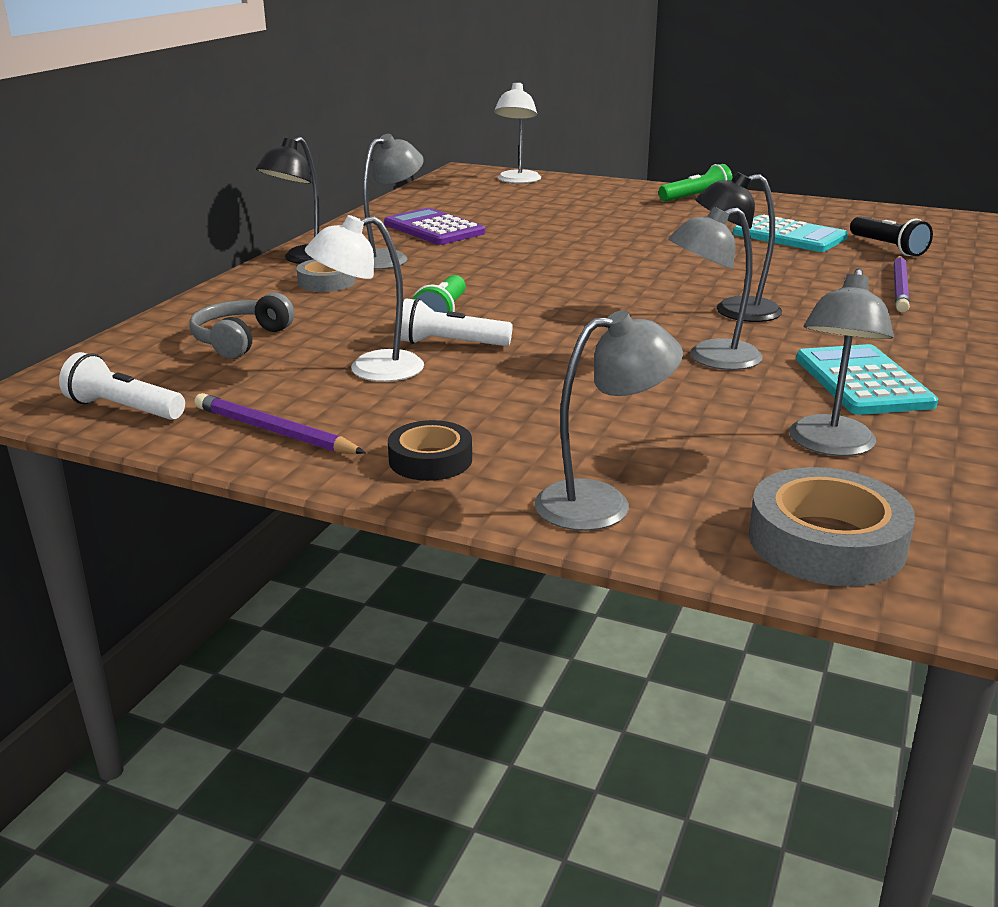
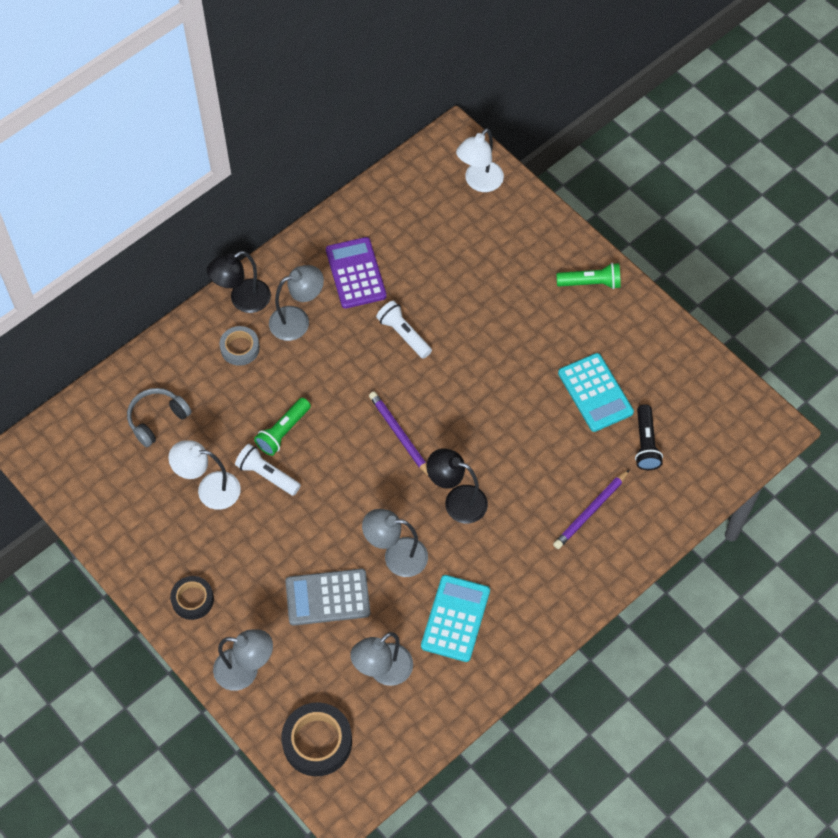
camera: 25 degrees right, 35 degrees up
white flashlight [59,352,185,420] -> white flashlight moved to [376,301,432,359]
purple pencil [194,393,366,454] -> purple pencil moved to [369,391,428,476]
grey tape [749,467,915,586] -> black tape [281,702,352,776]
none -> grey calculator [285,569,370,626]

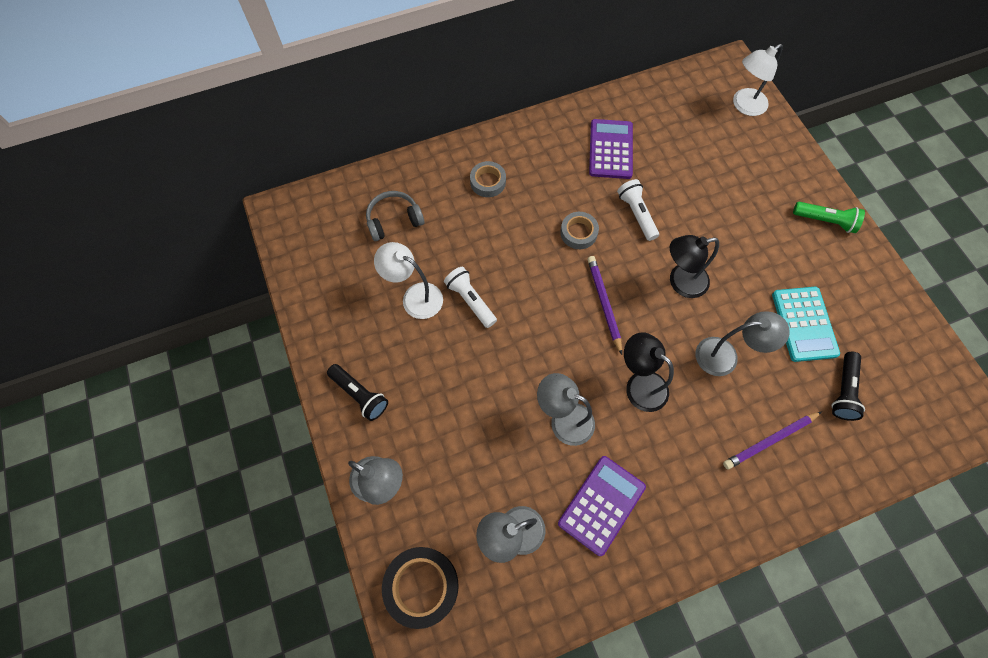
camera: 20 degrees right, 5 degrees up
black tape [170,576,214,620] -> black flashlight [327,364,388,421]
black lamp [207,251,271,313] -> black lamp moved to [670,235,719,298]
green flashlight [254,398,311,456] -> none
grey lamp [269,265,324,341] -> grey lamp moved to [695,311,790,376]
grey calculator [285,569,370,626] -> none
turquoise calculator [421,575,490,662] -> purple calculator [558,456,646,556]
none -> grey tape [560,212,599,249]

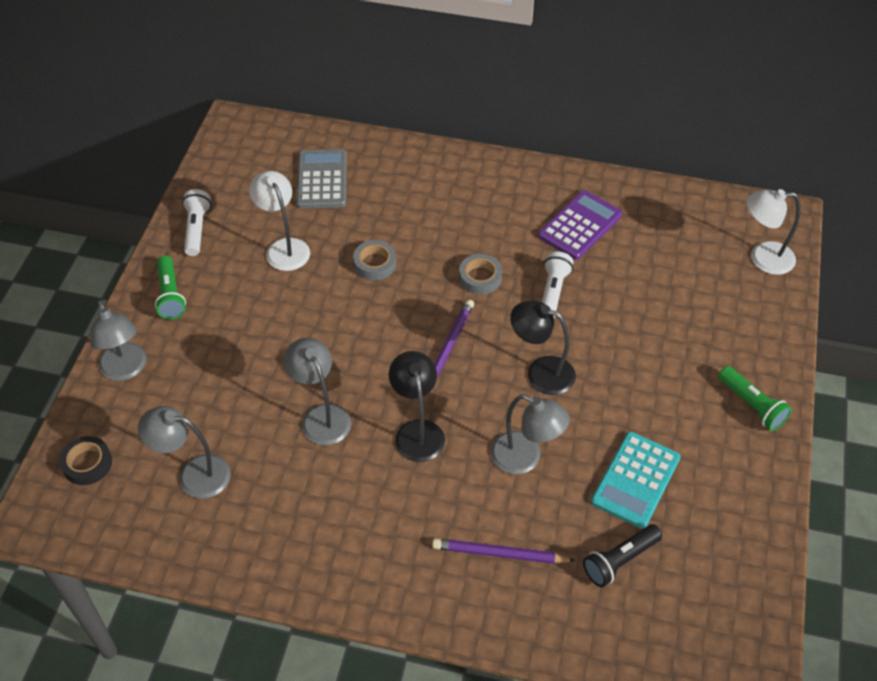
camera: 35 degrees right, 15 degrees down
black flashlight [327,364,388,421] -> green flashlight [155,256,186,319]
grey headphones [366,191,424,241] -> grey calculator [297,149,347,209]
black tape [382,547,459,629] -> black tape [59,436,112,485], size x0.63
white flashlight [444,267,497,328] -> white flashlight moved to [182,189,211,256]
grey tape [470,161,506,197] -> grey tape moved to [353,240,396,280]
purple calculator [558,456,646,556] -> none

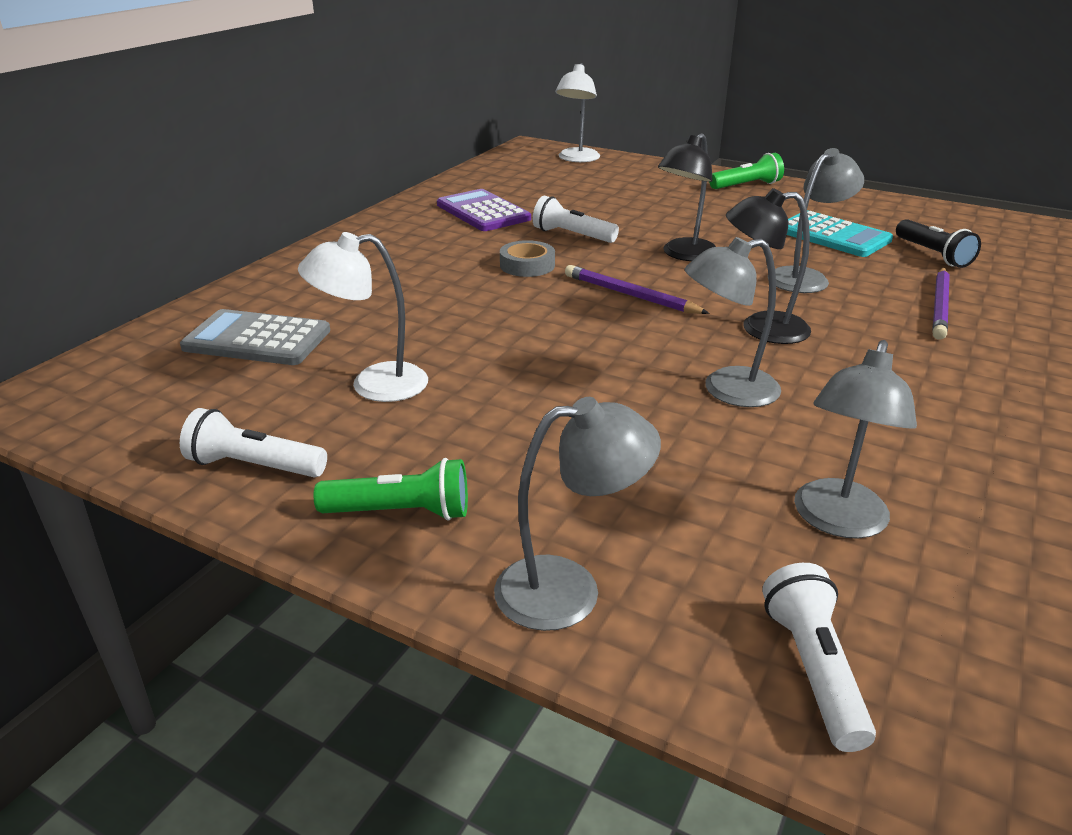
camera: 75 degrees left, 20 degrees down
black tape [59,436,112,485] -> white flashlight [762,563,876,752]
grey tape [353,240,396,280] -> none

